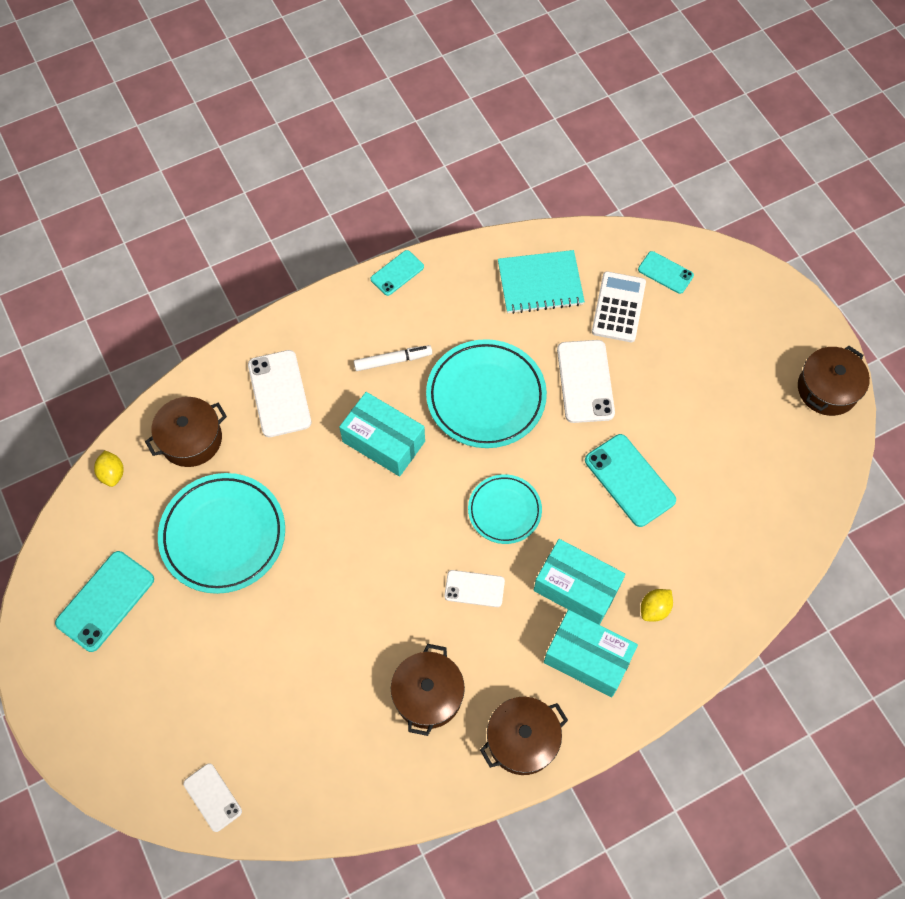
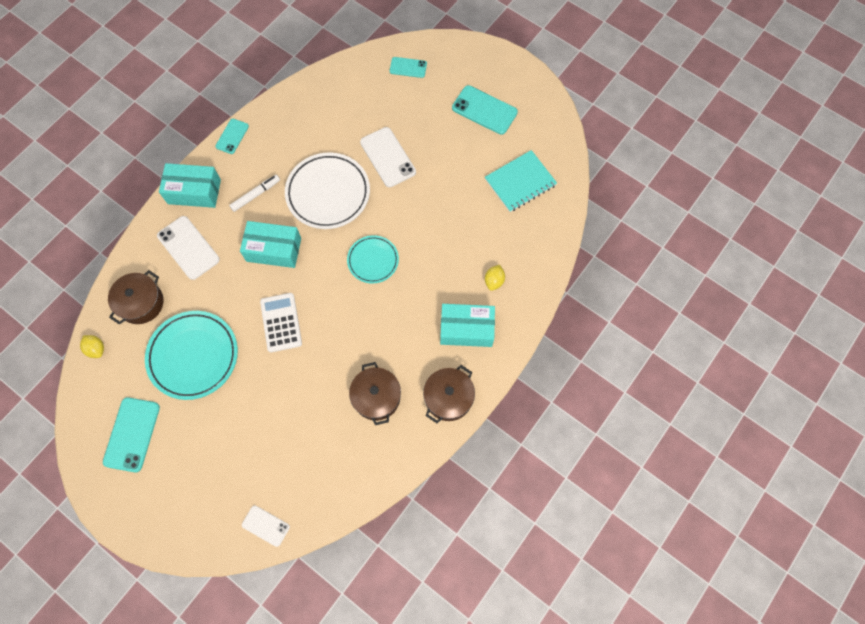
camera: 25 degrees left, 5 degrees up
turquoise plate [426,339,547,448] -> white plate [285,153,370,229]
white phone [444,570,505,607] -> none
turquoise notebook [498,250,585,314] -> turquoise notebook moved to [485,150,557,212]
turquoise box [534,539,625,625] -> turquoise box moved to [159,163,221,208]
turquoise phone [585,434,676,527] -> turquoise phone moved to [452,85,518,135]
white calculator [592,271,646,342] -> white calculator moved to [260,293,302,352]
brown pot [798,346,870,416] -> none

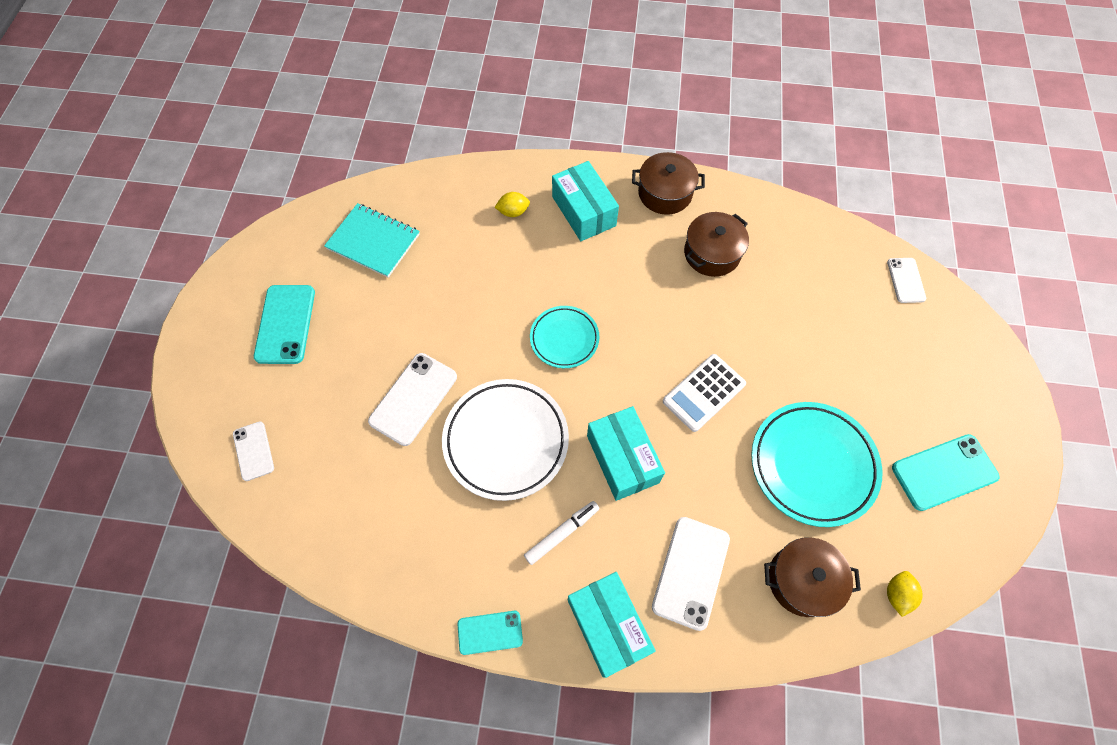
camera: 120 degrees left, 5 degrees down
white marker [229,175,280,212] -> white marker turned 120 degrees clockwise [524,501,600,565]
turquoise phone [390,57,427,78] -> white phone [233,422,274,481]

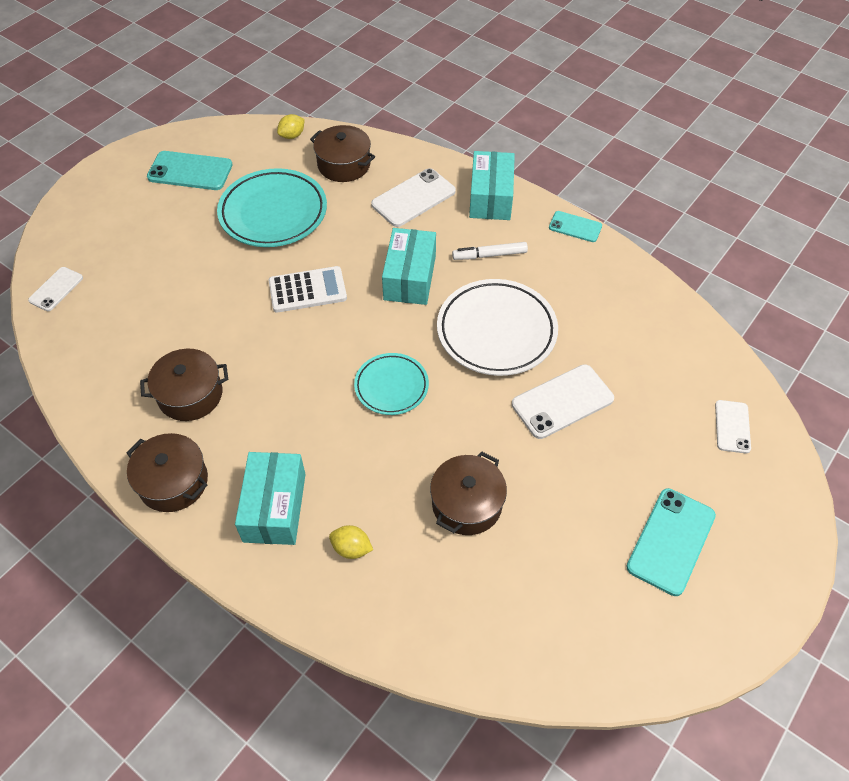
camera: 150 degrees left, 10 degrees down
turquoise notebook [324,203,420,278] -> none
none -> brown pot [430,451,507,535]

